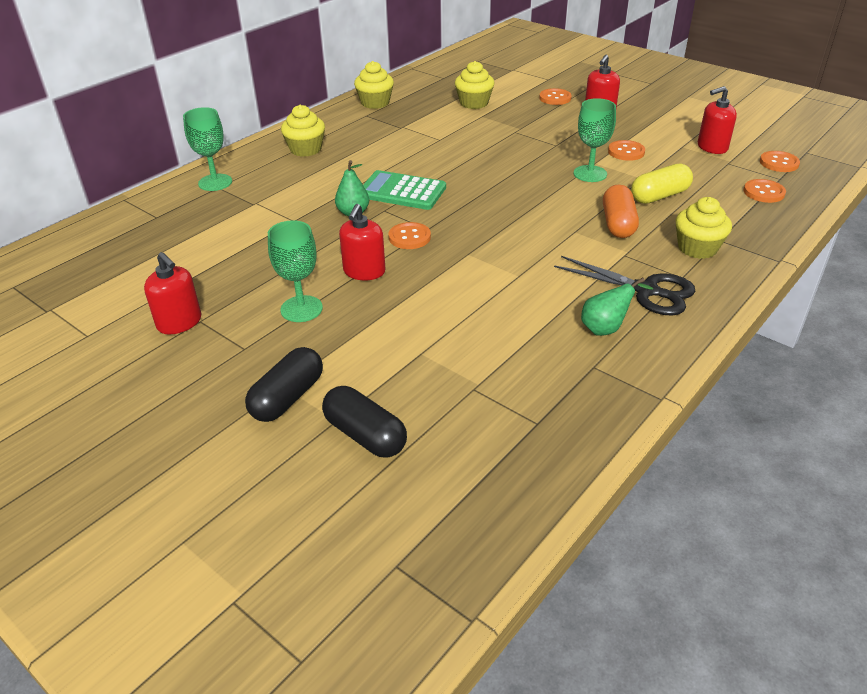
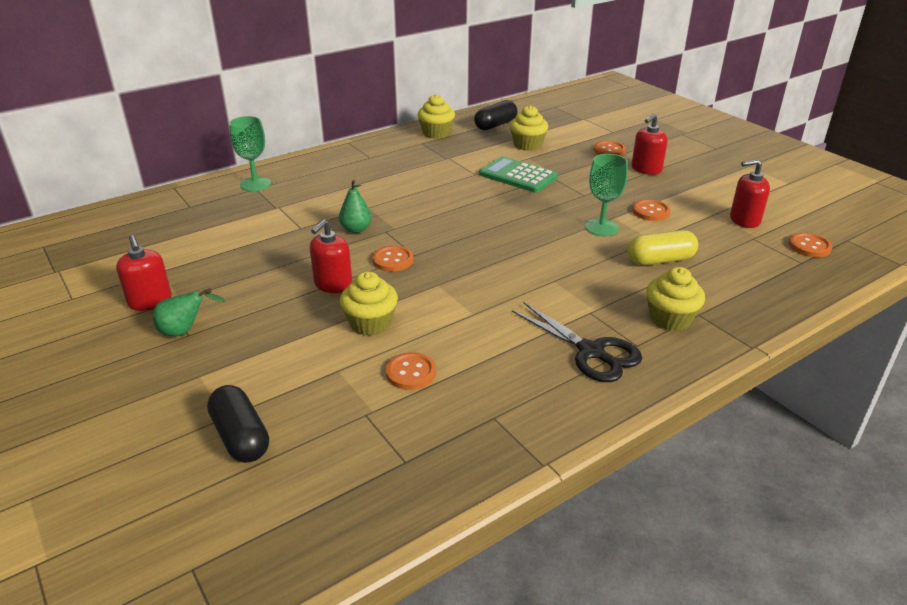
camera: 15 degrees right, 5 degrees down
black capsule [245,347,323,422] -> black capsule moved to [474,100,517,130]
green goblet [268,220,323,322] -> none
yellow cupcake [281,105,325,157] -> yellow cupcake moved to [340,271,398,336]
green calculator [363,170,446,210] -> green calculator moved to [479,156,558,193]
green pear [581,277,653,336] -> green pear moved to [153,288,225,336]
orange capsule [603,184,639,238] -> none
orange button [743,179,786,203] -> orange button moved to [386,352,436,390]

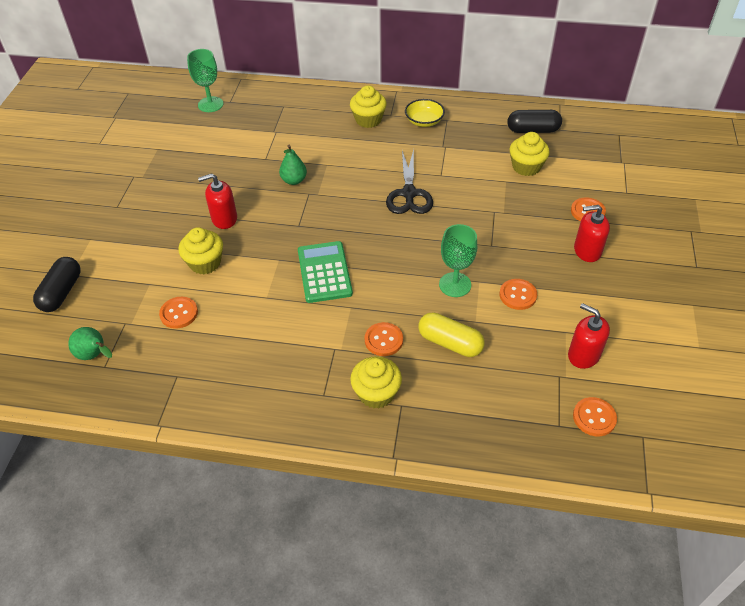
camera: 45 degrees right, 15 degrees up
red soap dispenser [116,235,172,311] -> none
green pear [153,288,225,336] -> green pear moved to [68,327,112,360]
green goblet [229,116,271,191] -> green goblet moved to [187,49,223,112]
orange button [372,246,414,271] -> orange button moved to [365,322,403,356]
yellow cupcake [418,94,455,139] -> yellow cupcake moved to [350,85,387,128]
green calculator [479,156,558,193] -> green calculator moved to [298,241,353,303]
black scissors [512,302,642,382] -> black scissors moved to [386,149,433,214]
none -> yellow bowl [405,99,445,127]

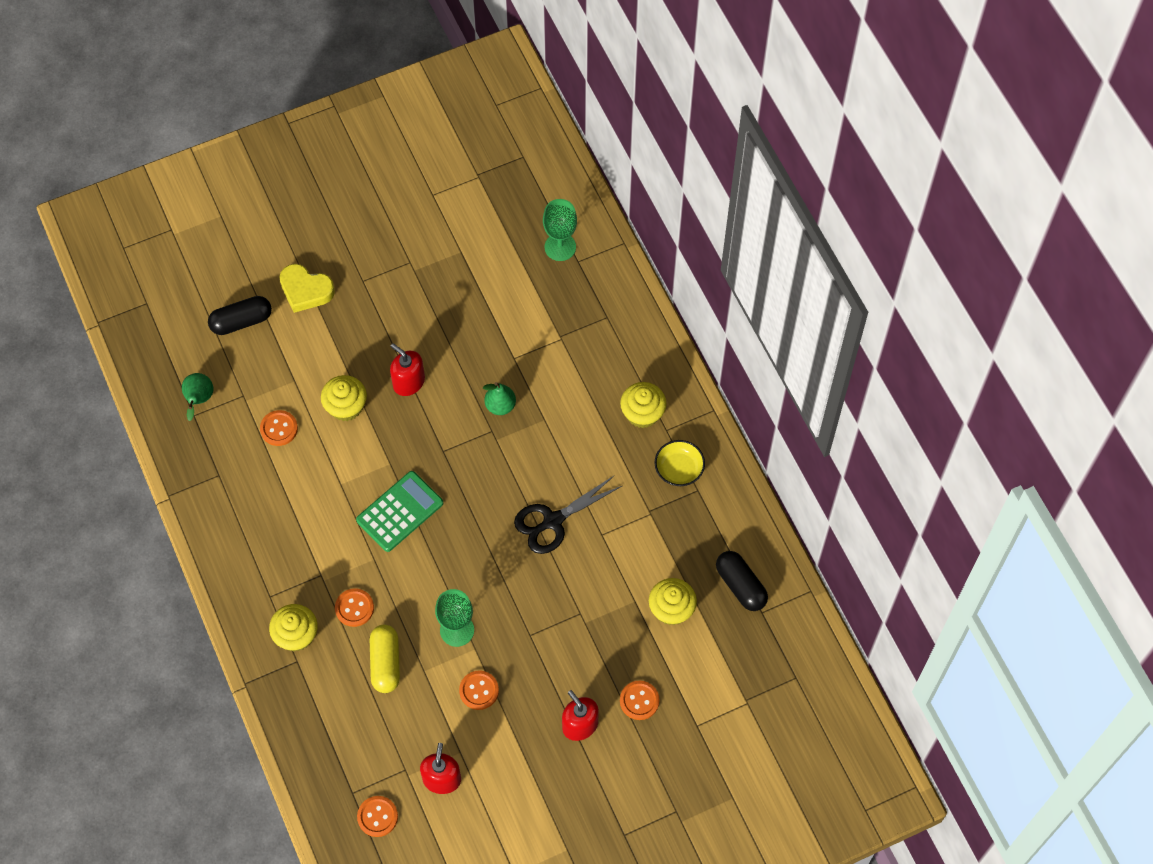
camera: 55 degrees right, 15 degrees up
none -> yellow heart [279,264,335,313]

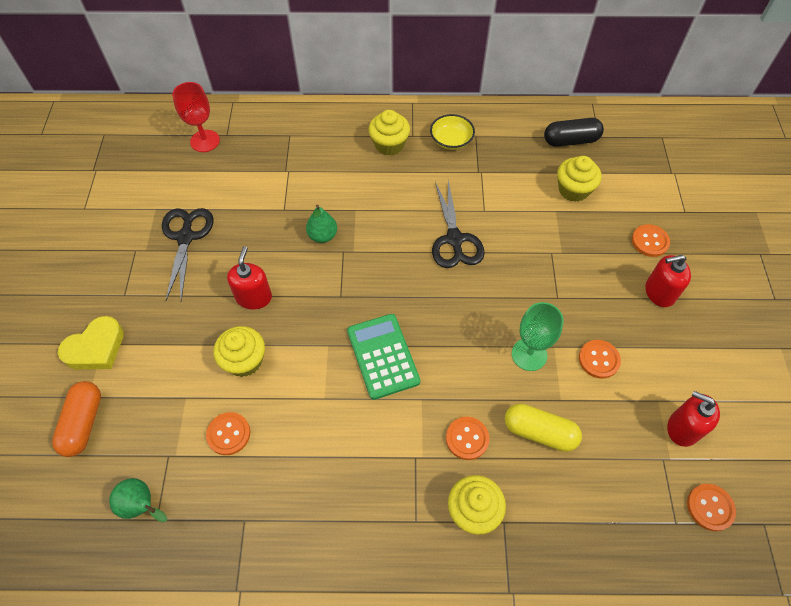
camera: 65 degrees left, 5 degrees down
black capsule [208,296,272,335] -> orange capsule [52,381,101,457]
red soap dispenser [390,343,425,396] -> red soap dispenser turned 120 degrees clockwise [227,246,272,309]
green goblet [543,199,577,261] -> red goblet [172,82,220,152]
none -> black scissors [162,208,213,300]

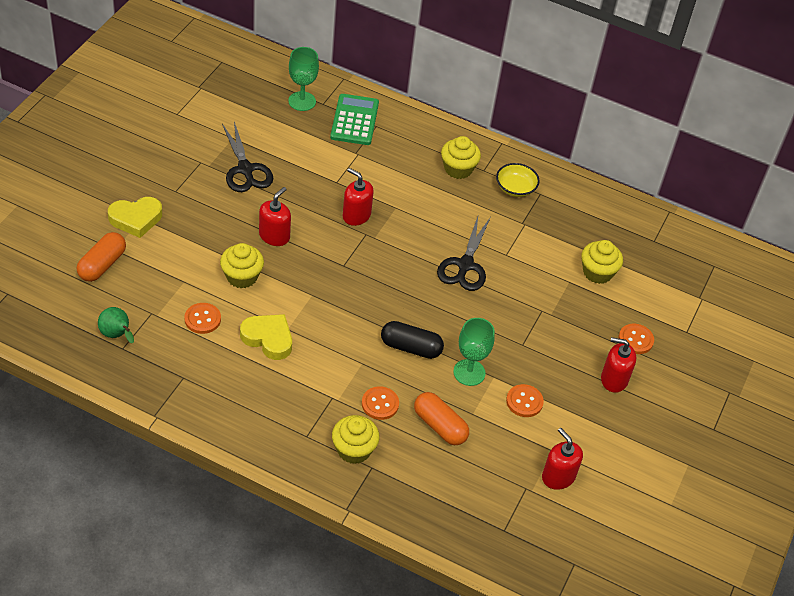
camera: 20 degrees right, 10 degrees down
black scissors [162,208,213,300] -> black scissors turned 135 degrees clockwise [222,122,273,192]
red goblet [172,82,220,152] -> green goblet [288,47,319,111]
green pear [306,204,337,243] -> red soap dispenser [343,168,374,226]
green calculator [347,314,420,400] -> green calculator moved to [330,94,379,145]
yellow capsule [505,403,582,452] -> orange capsule [414,392,469,445]
black capsule [544,118,604,147] -> black capsule moved to [381,321,444,359]
orange button [687,484,736,531] -> none
none -> yellow heart [240,314,292,360]

